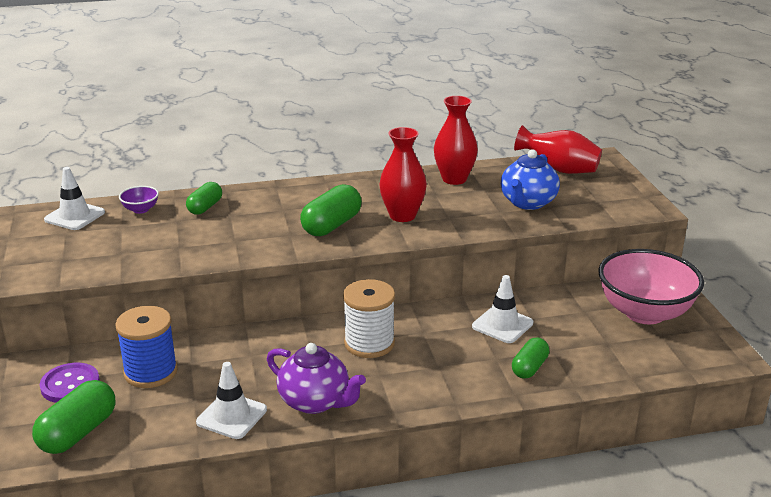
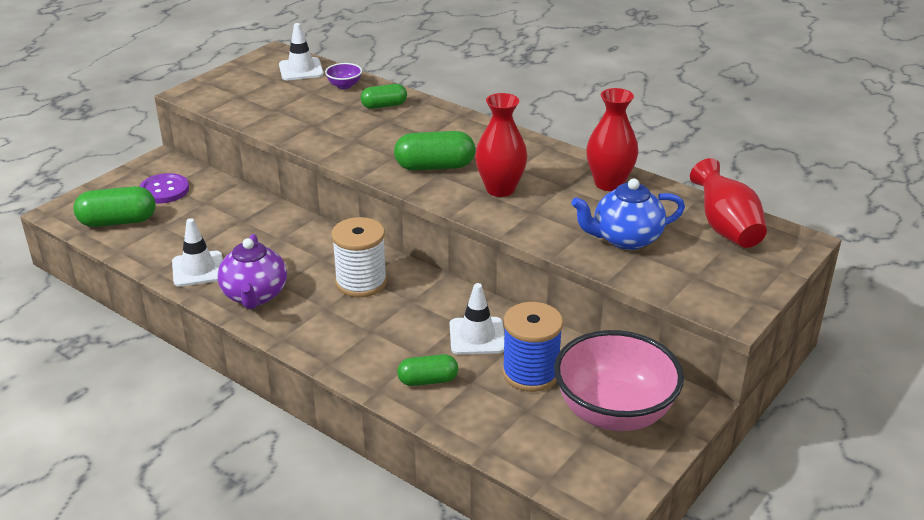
camera: 50 degrees right, 5 degrees up
blue spool [115,306,178,388] -> blue spool moved to [502,302,563,392]

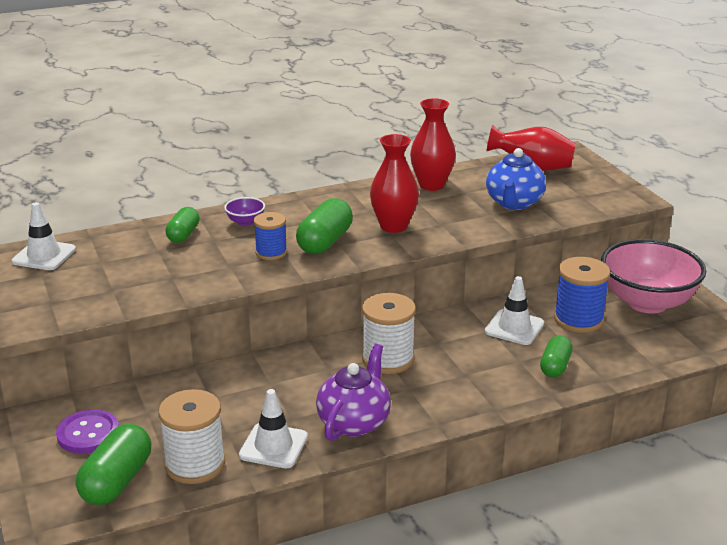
camera: 60 degrees left, 5 degrees down
purple teapot [217,234,287,309] -> purple teapot turned 90 degrees counterclockwise [316,344,391,441]
purple bowl [325,63,362,89] -> purple bowl moved to [224,197,265,226]
none -> white spool [158,389,225,484]
none -> blue spool [254,212,287,260]

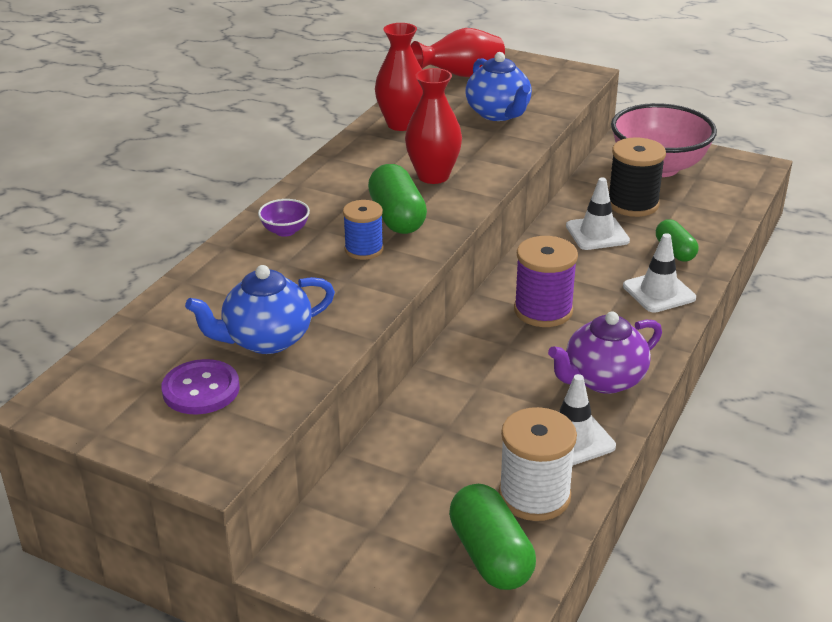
camera: 40 degrees left, 5 degrees up
white traffic cone [12,202,76,270] -> white traffic cone moved to [623,233,696,313]
purple button [56,409,119,454] -> purple button moved to [161,359,240,414]
green capsule [165,207,200,243] -> none
purple teapot [316,344,391,441] -> purple teapot turned 105 degrees counterclockwise [548,311,662,394]
white spool [362,293,416,374] -> purple spool [514,236,578,327]
blue spool [554,257,611,333] -> black spool [609,137,666,217]
none -> blue teapot [185,265,335,354]

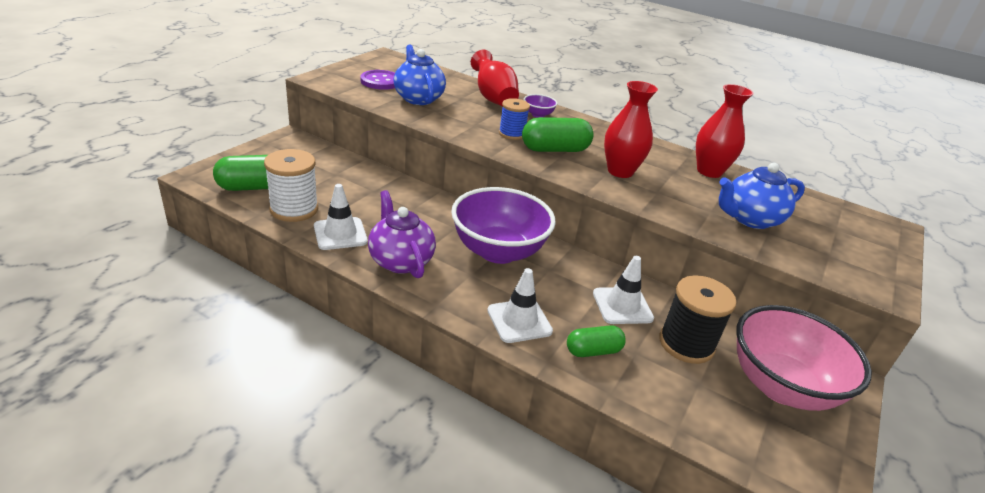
camera: 90 degrees right, 0 degrees up
red vase [411,28,505,77] -> red vase moved to [471,50,519,106]
purple spool [514,236,578,327] -> purple bowl [451,187,556,264]

